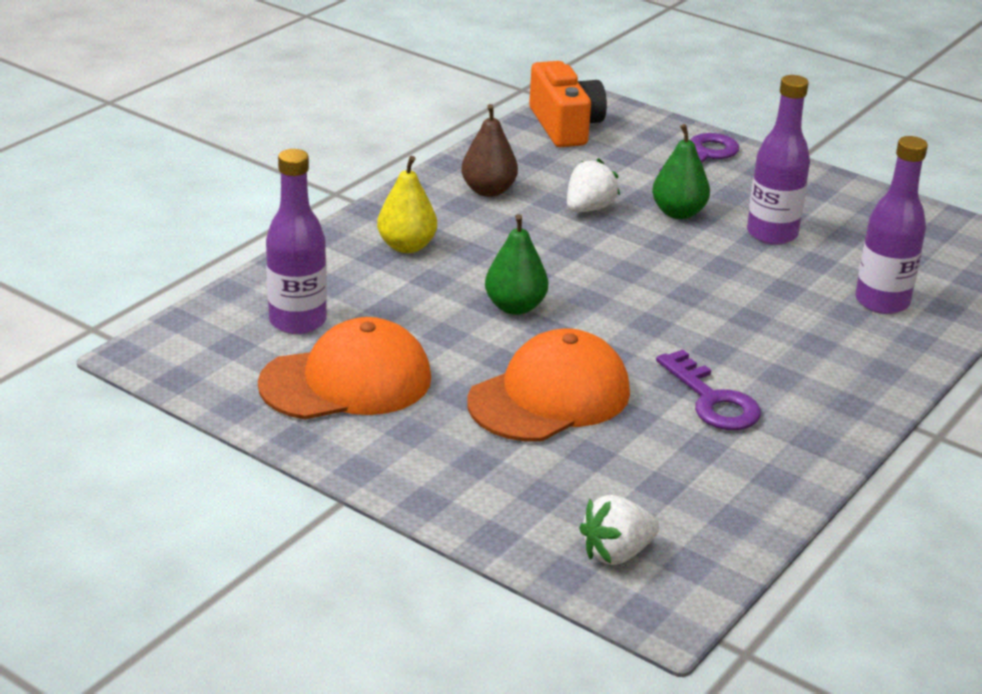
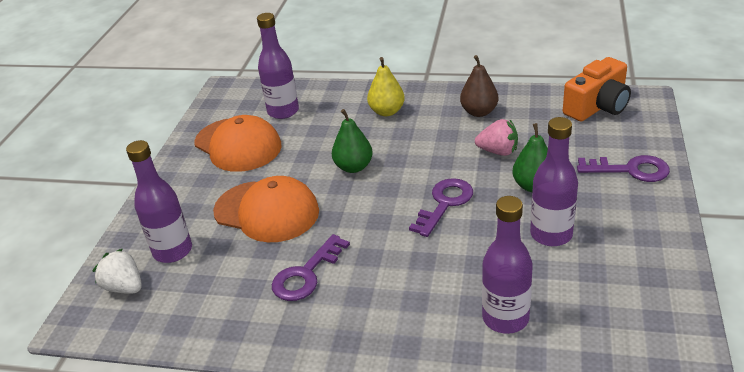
camera: 70 degrees right, 5 degrees up
white strawberry [567,158,620,212] -> pink strawberry [475,119,518,156]
none -> purple bottle [126,140,192,263]
none -> purple key [409,178,473,237]

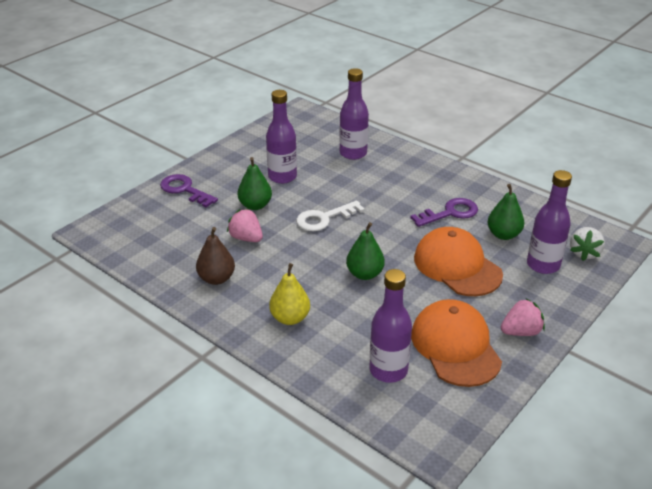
camera: 155 degrees left, 0 degrees up
white strawberry [93,248,142,294] -> white strawberry turned 45 degrees clockwise [570,227,605,261]
purple key [409,178,473,237] -> white key [296,201,365,231]
orange camera [563,57,631,121] -> none
none -> green pear [487,184,524,240]
none -> pink strawberry [501,298,545,336]

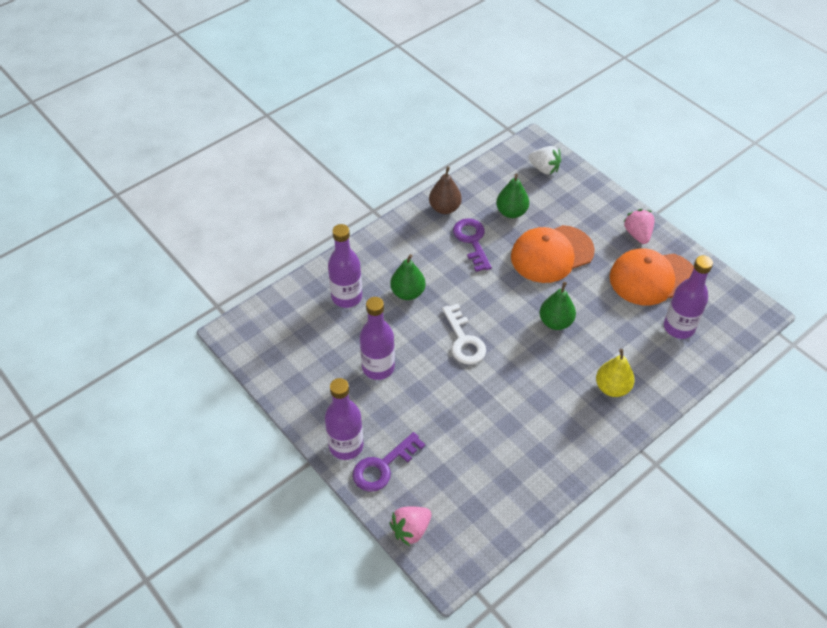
camera: 80 degrees left, 15 degrees up
brown pear [196,227,235,285] -> brown pear moved to [429,166,462,214]
pink strawberry [227,209,263,242] -> pink strawberry moved to [389,506,431,546]
green pear [238,157,272,210] -> green pear moved to [390,254,426,300]
purple bottle [527,170,572,274] -> purple bottle moved to [325,378,364,460]

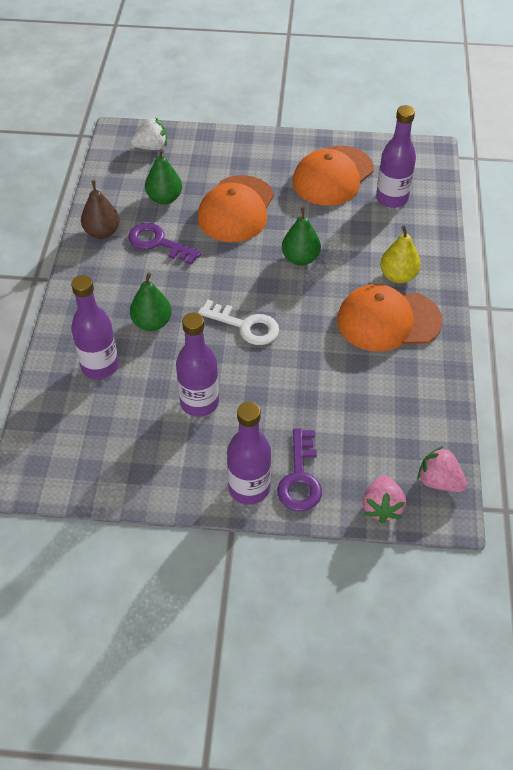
camera: 45 degrees left, 0 degrees up
pink strawberry [623,209,655,244] -> pink strawberry moved to [418,446,467,492]
none -> orange cap [337,284,443,352]

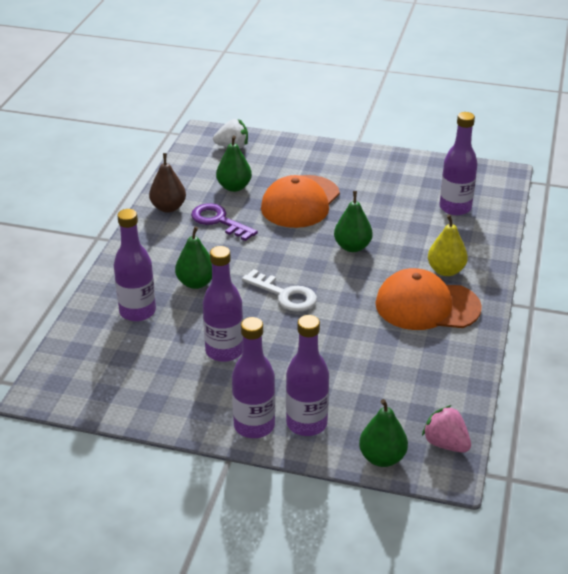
camera: 10 degrees right, 15 degrees down
purple key [277,428,322,512] -> purple bottle [286,315,329,436]
orange cap [293,146,374,206] -> none
pink strawberry [363,475,406,523] -> green pear [359,399,408,467]

